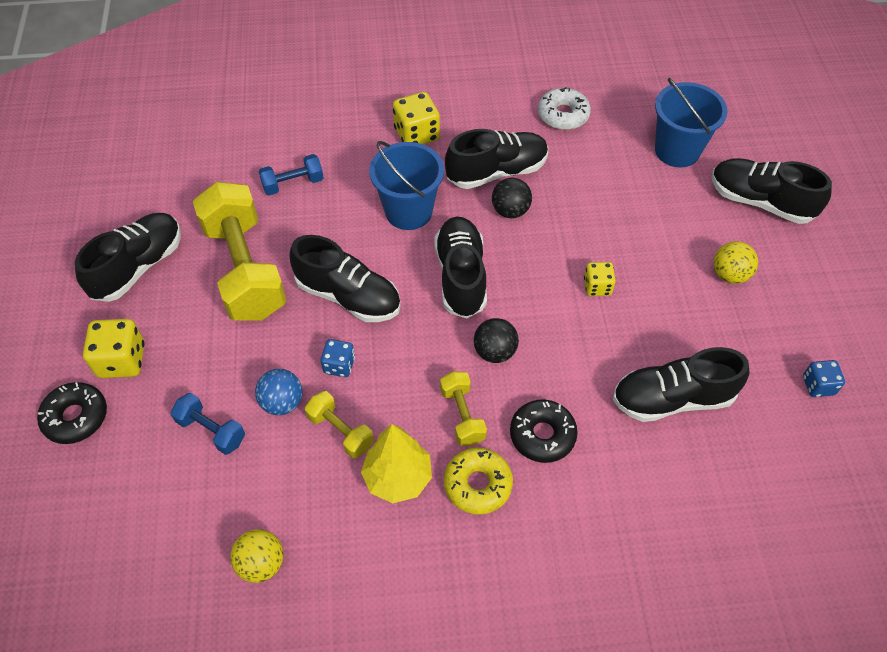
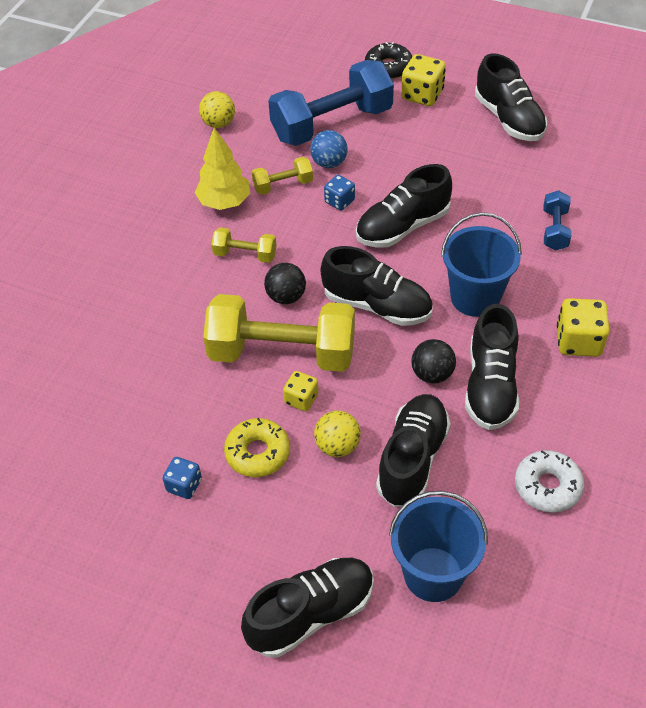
camera: 120 degrees right, 5 degrees down
blue dumbbell [171,393,245,455] -> blue dumbbell [268,60,394,146], size x2.16
yellow dumbbell [193,182,287,321] -> yellow dumbbell moved to [203,294,355,372]
yellow donut [444,448,513,514] -> yellow donut moved to [224,418,290,477]
black donut [510,400,578,463] -> none
black shoe [613,347,749,422] -> black shoe moved to [376,394,451,507]
yellow ball [714,241,758,284] -> yellow ball moved to [314,411,361,457]
blue dice [803,360,845,397] -> blue dice moved to [162,457,202,499]

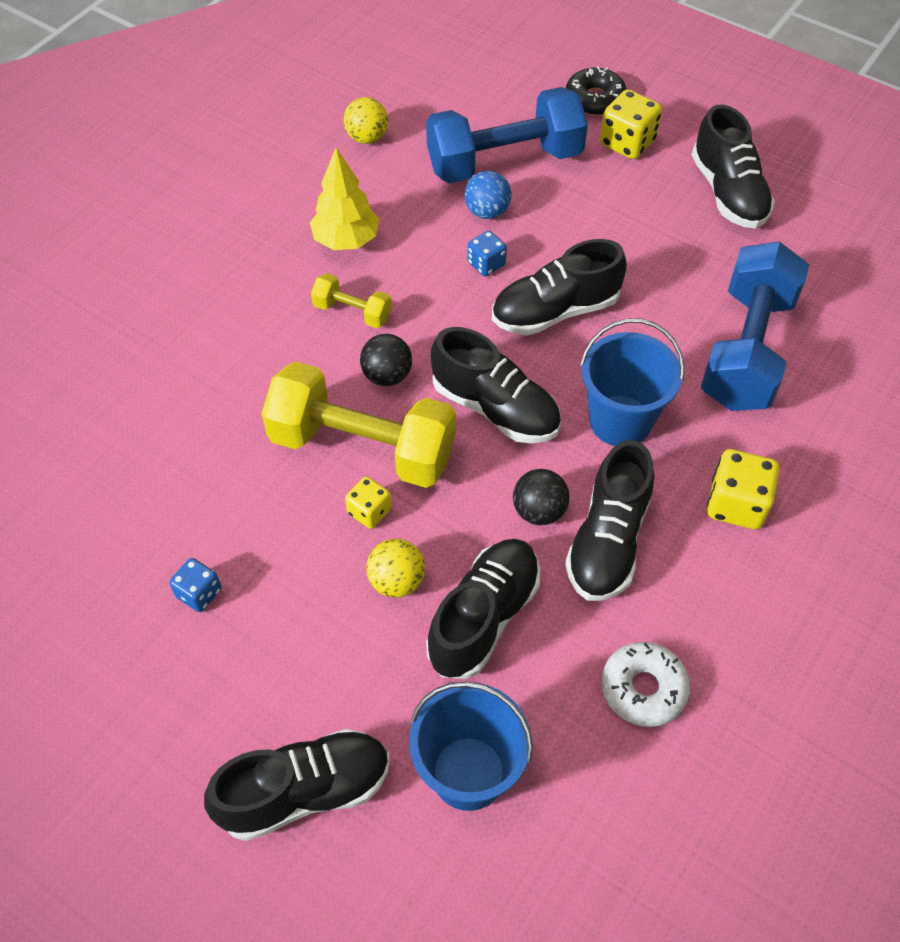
camera: 10 degrees right, 5 degrees up
yellow donut [224,418,290,477] -> none
yellow dumbbell [252,157,313,195] -> none
blue dumbbell [543,190,571,250] -> blue dumbbell [701,241,809,411], size x2.16

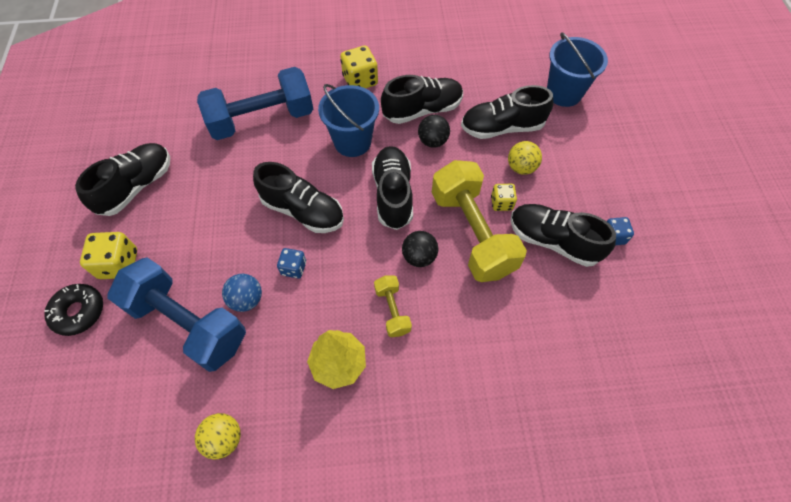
camera: 130 degrees left, 5 degrees up
black shoe [204,729,390,841] -> black shoe moved to [511,204,616,267]
white donut [602,642,690,727] -> none

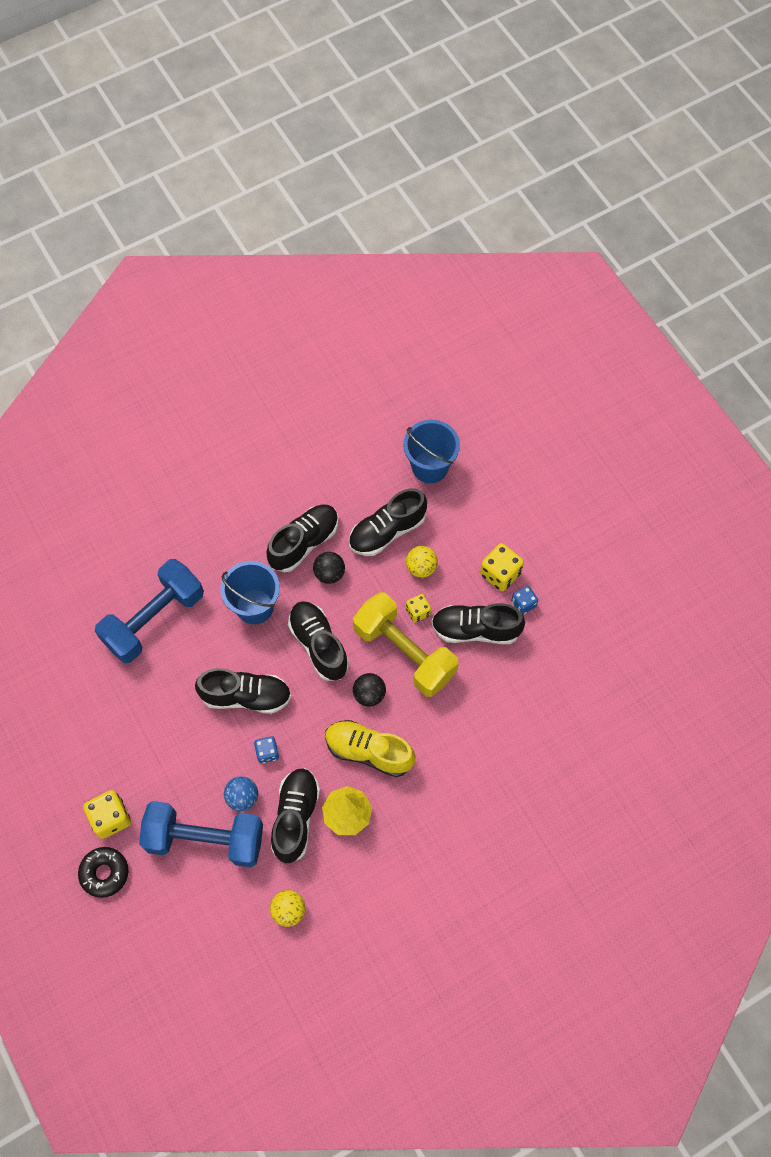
camera: 25 degrees left, 5 degrees up
black shoe [75,143,170,216] -> black shoe moved to [271,768,320,864]
yellow dice [340,46,378,88] -> yellow dice moved to [480,543,524,591]
yellow dumbbell [374,276,412,337] -> yellow shoe [325,720,416,777]

